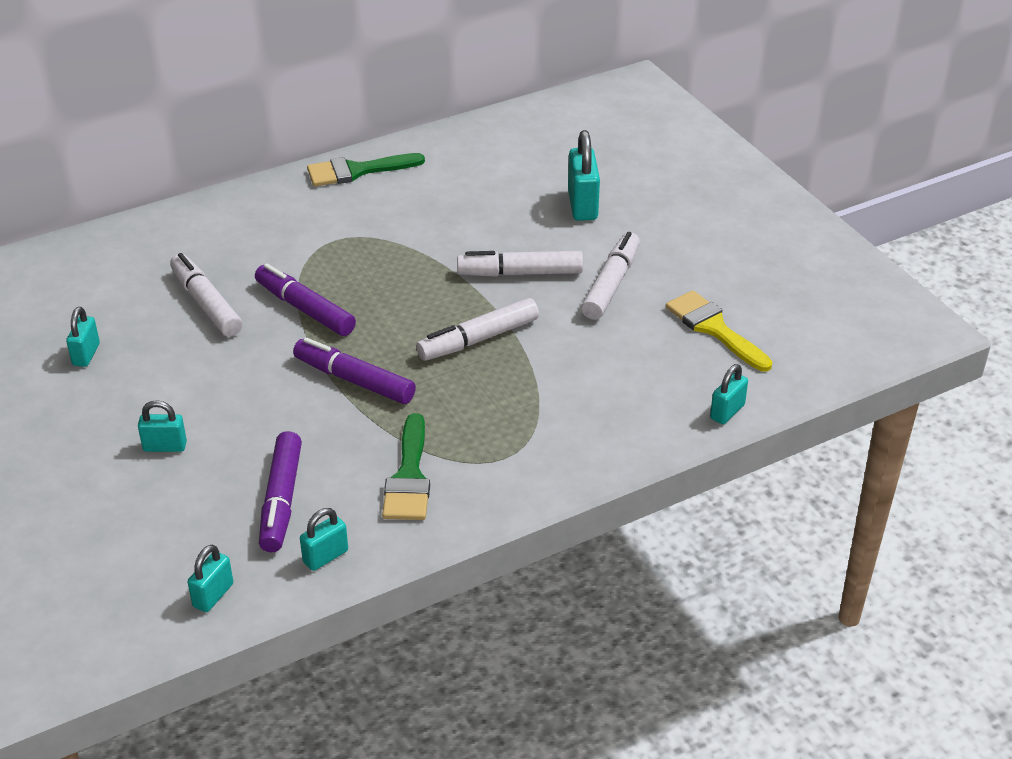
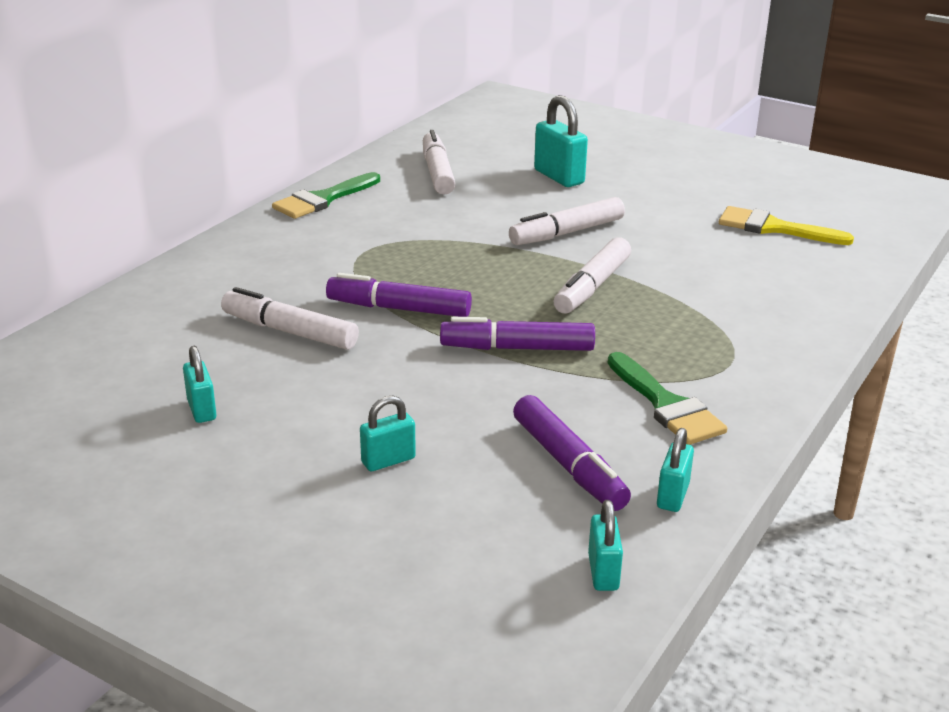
camera: 30 degrees left, 10 degrees down
white marker [581,232,640,320] -> white marker moved to [423,130,456,195]
turquoise padlock [710,364,748,424] -> none

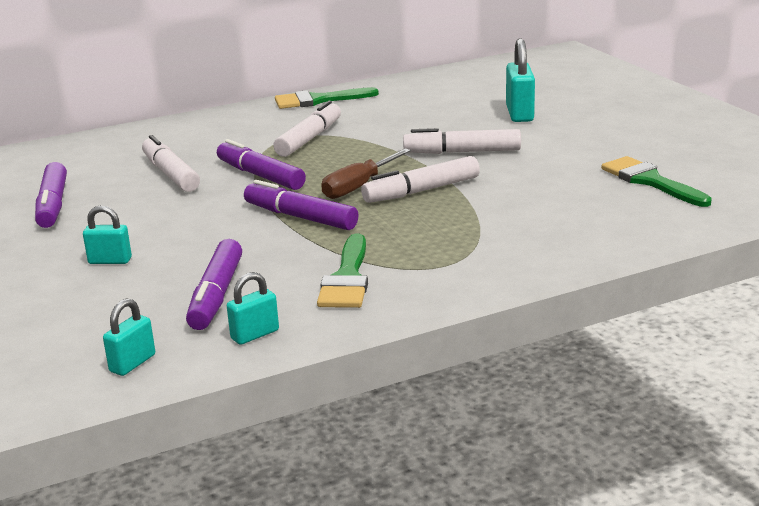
camera: 35 degrees right, 5 degrees down
turquoise padlock [183,346,217,423] -> purple marker [35,162,67,228]
white marker [423,130,456,195] -> white marker moved to [273,101,341,157]
yellow brush [719,206,854,245] -> green brush [601,156,712,207]
none -> brown screwdriver [321,149,411,199]

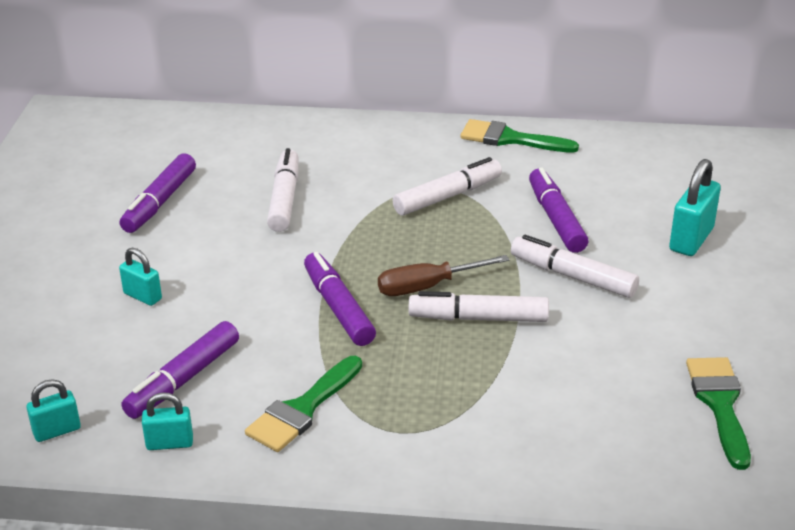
camera: 30 degrees right, 10 degrees up
purple marker [217,139,306,190] -> purple marker moved to [529,168,589,253]

